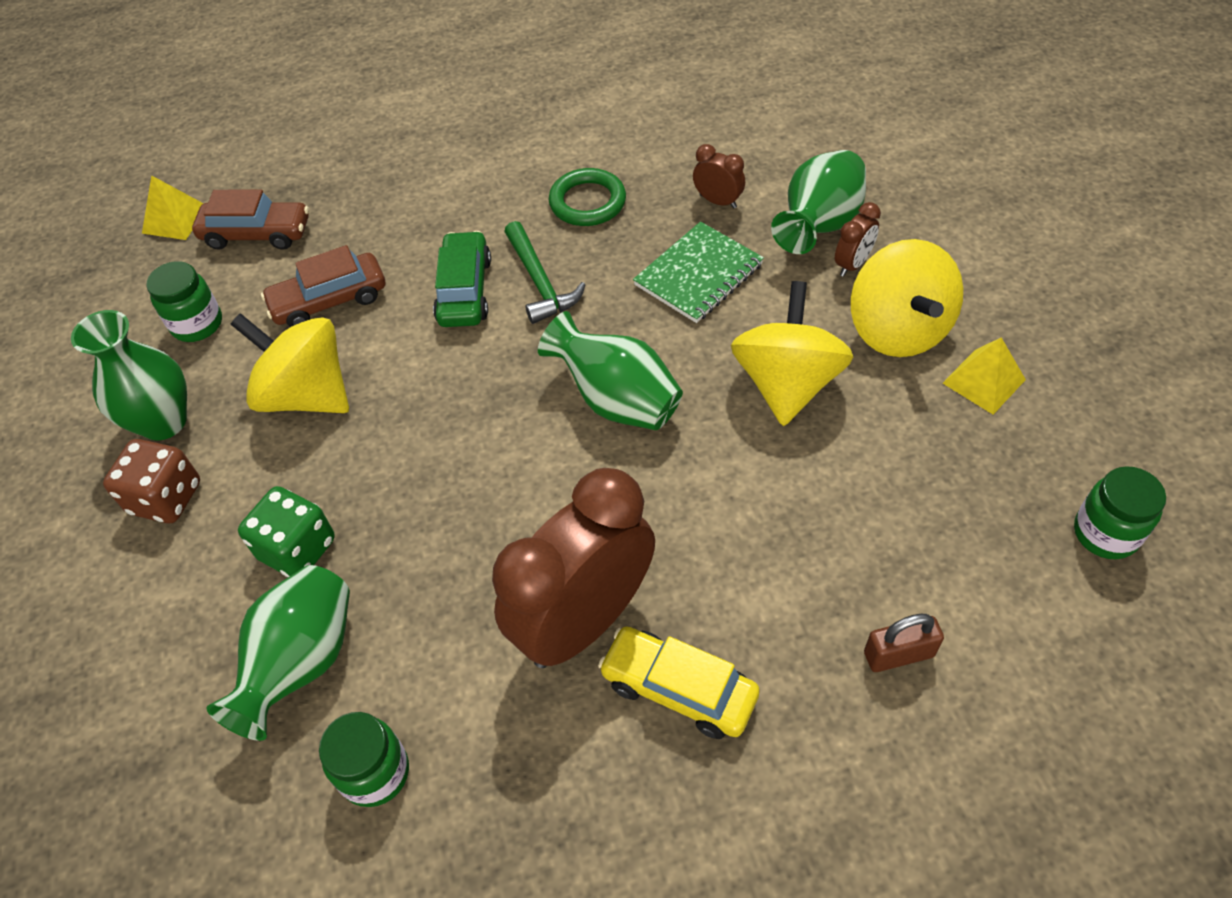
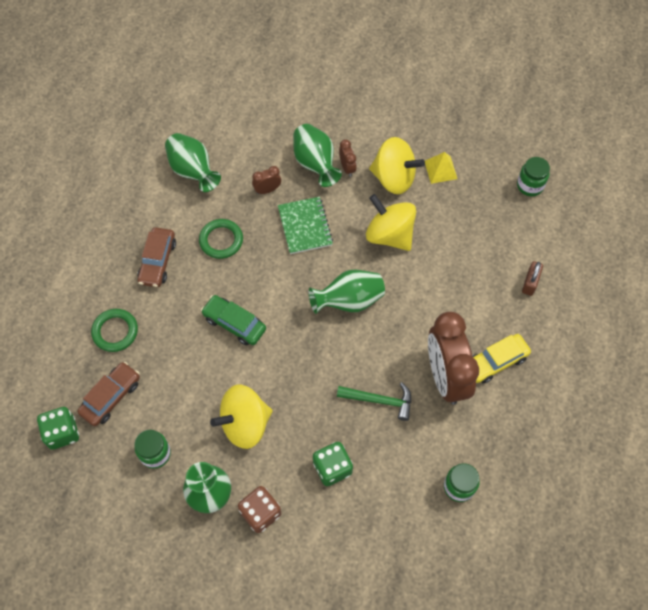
camera: 60 degrees left, 10 degrees up
yellow pyramid [142,175,204,240] -> green dice [37,407,79,450]
green vase [206,565,350,741] -> green vase moved to [165,133,221,192]
brown car [261,245,385,327] -> brown car moved to [137,227,176,287]
green hammer [504,221,586,324] -> green hammer moved to [337,382,411,421]
none -> green ring [91,309,138,352]

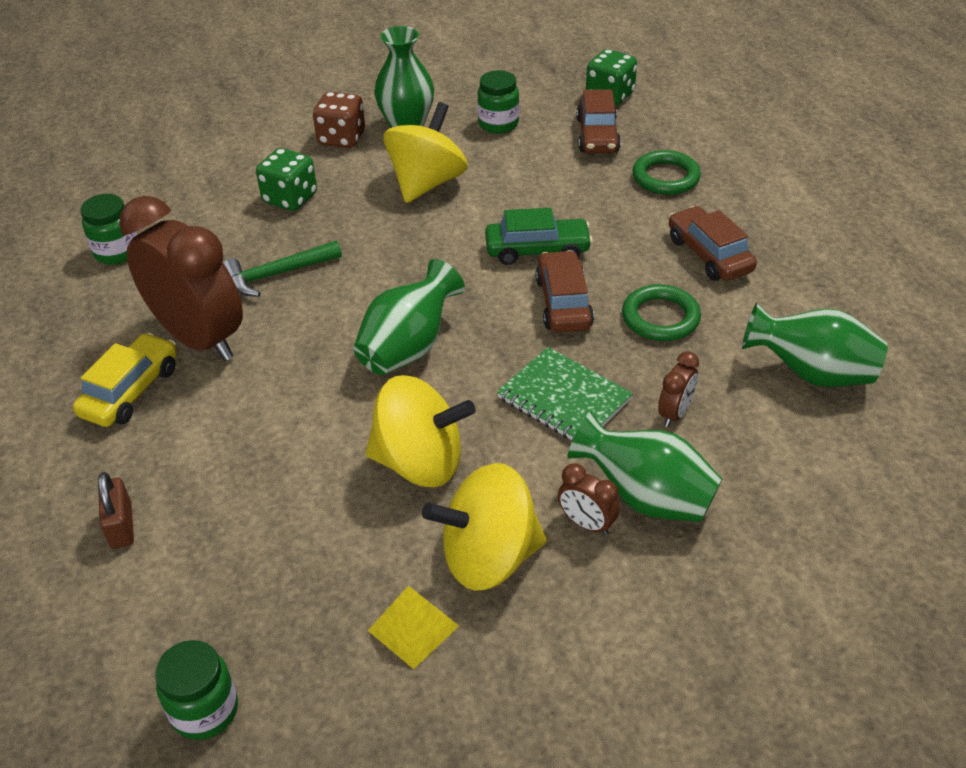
camera: 145 degrees right, 20 degrees down
none -> brown car [536,250,594,333]

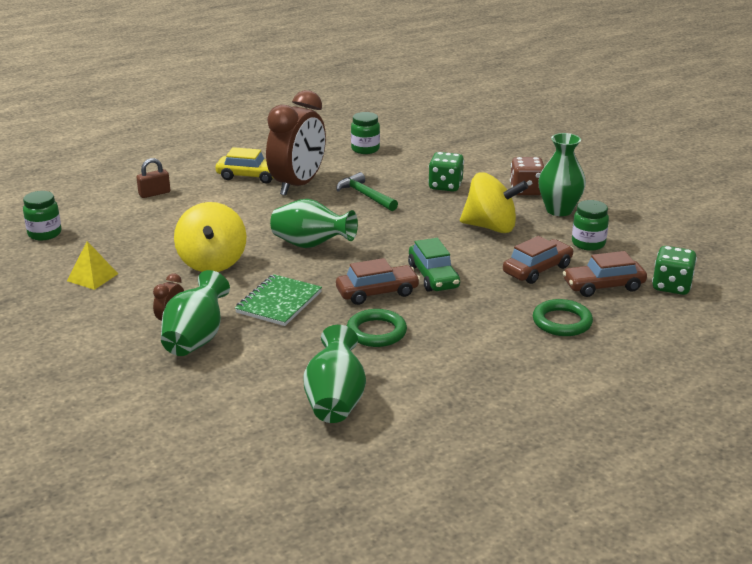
camera: 75 degrees right, 15 degrees down
yellow spinning top [422,463,547,591] -> none
brown clock [658,351,699,427] -> none
brown car [669,206,757,281] -> brown car moved to [503,236,574,284]

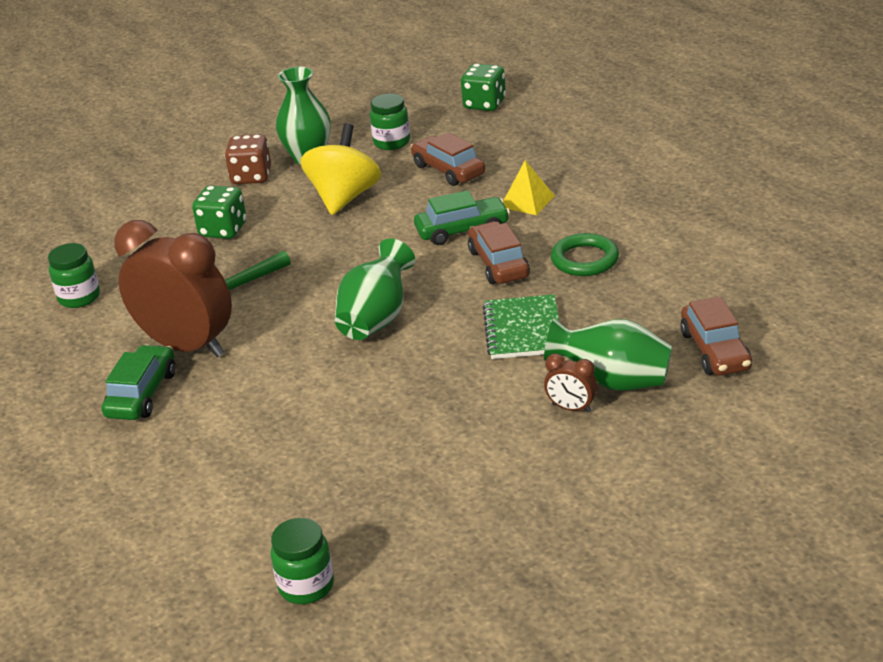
camera: 85 degrees left, 5 degrees up
yellow pyramid [67,241,118,290] -> yellow pyramid moved to [503,160,555,215]
brown padlock [136,158,170,198] -> none
yellow spinning top [174,202,247,272] -> none
yellow car [215,147,274,183] -> green car [101,345,176,420]
green notebook [235,274,322,326] -> green notebook turned 60 degrees clockwise [482,294,560,359]
green vase [303,325,366,423] -> none
green ring [533,299,593,336] -> none
brown car [563,251,647,297] -> brown car moved to [680,296,752,376]

